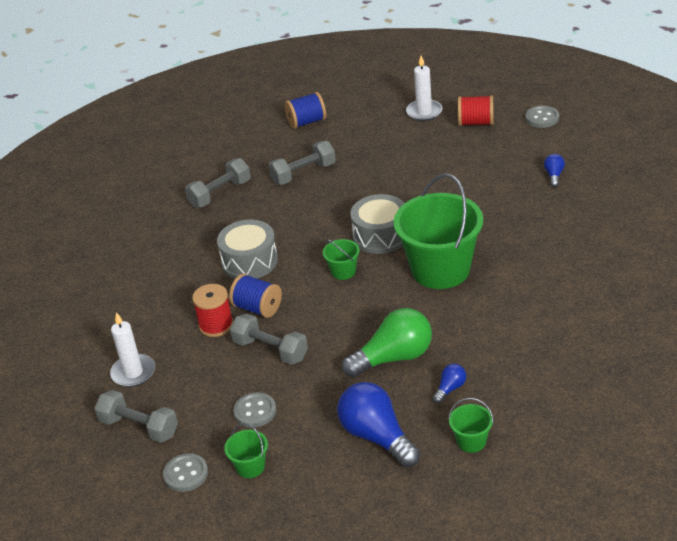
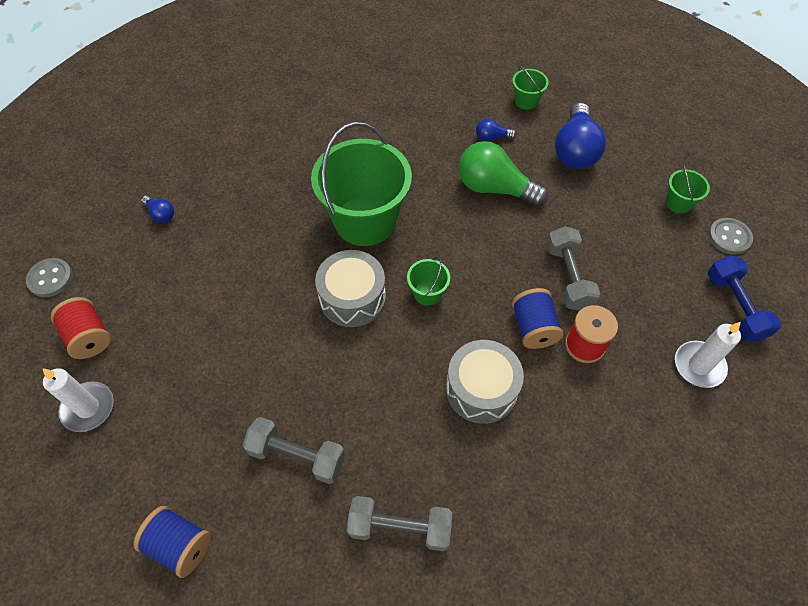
camera: 135 degrees left, 20 degrees up
grey dumbbell [94,390,178,443] -> blue dumbbell [708,255,781,342]
grey button [233,392,276,428] -> none
blue light bulb [544,154,565,187] -> blue light bulb turned 105 degrees counterclockwise [141,196,174,223]

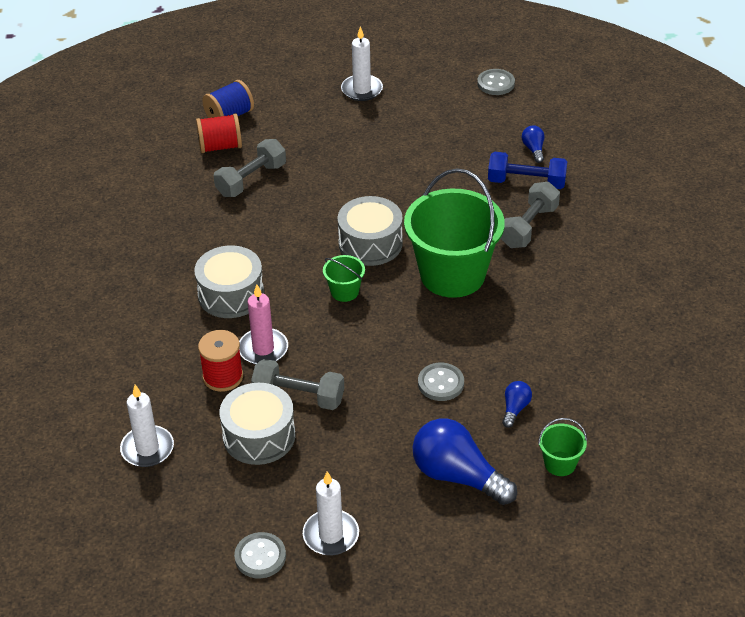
camera: 115 degrees right, 15 degrees down
red spool [51,297,111,359] -> red spool moved to [196,113,242,153]
blue light bulb [141,196,174,223] -> blue light bulb turned 105 degrees clockwise [522,126,544,163]
grey dumbbell [347,496,452,551] -> grey dumbbell moved to [500,182,560,248]
green light bulb [459,141,548,206] -> grey button [418,363,464,401]
blue spool [512,288,563,349] -> pink candle [239,284,288,365]
green bucket [666,165,710,214] -> white candle [303,471,359,555]
blue dumbbell [708,255,781,342] -> blue dumbbell moved to [488,152,567,189]
none -> grey drum [219,383,295,465]

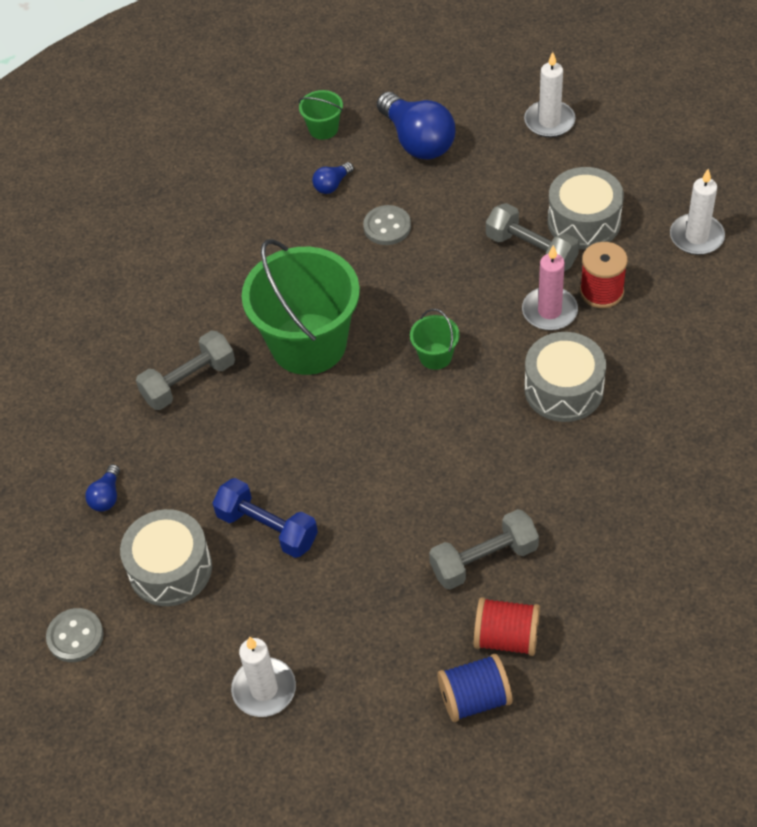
camera: 155 degrees left, 10 degrees up
grey button [234,532,286,579] -> none
grey drum [338,196,403,266] -> grey drum moved to [120,509,212,606]
blue dumbbell [488,152,567,189] -> blue dumbbell moved to [213,478,318,558]

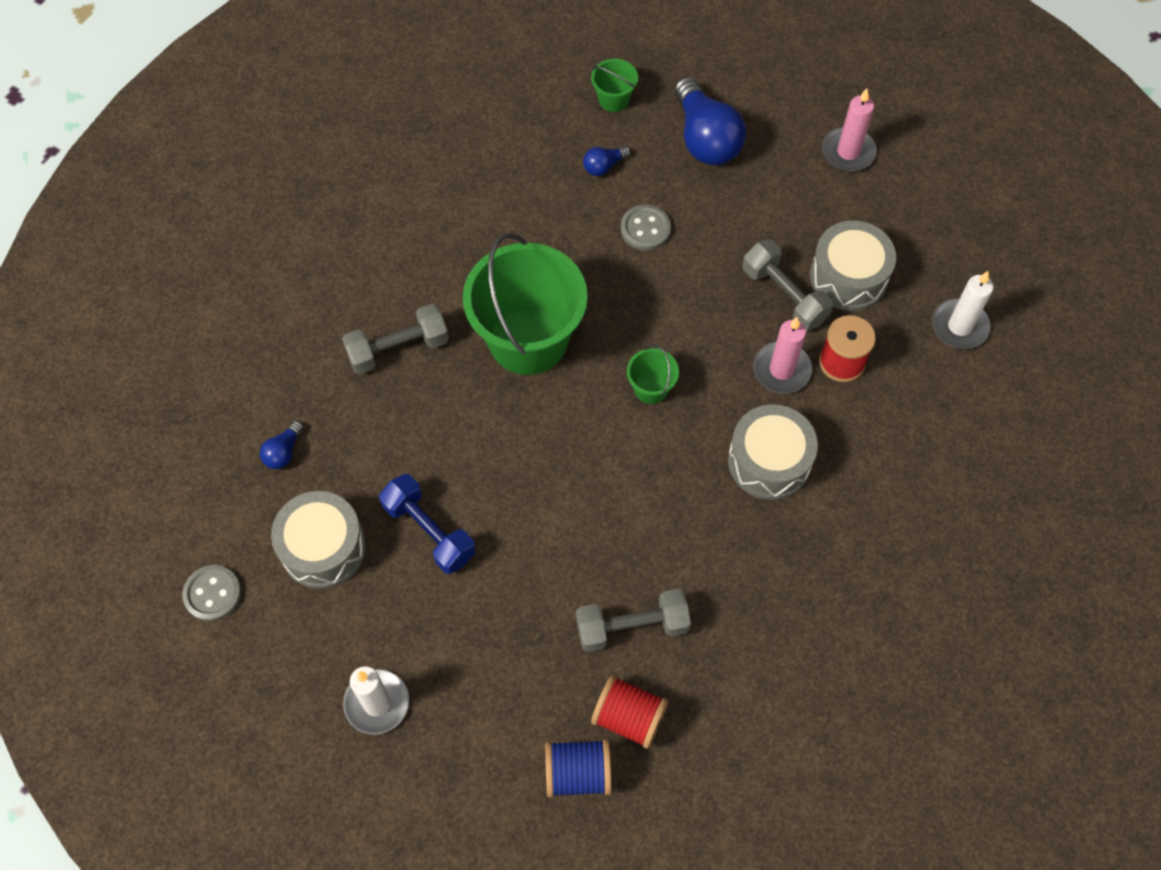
camera: 10 degrees right, 10 degrees up
white candle [524,52,576,137] -> pink candle [822,89,877,171]

